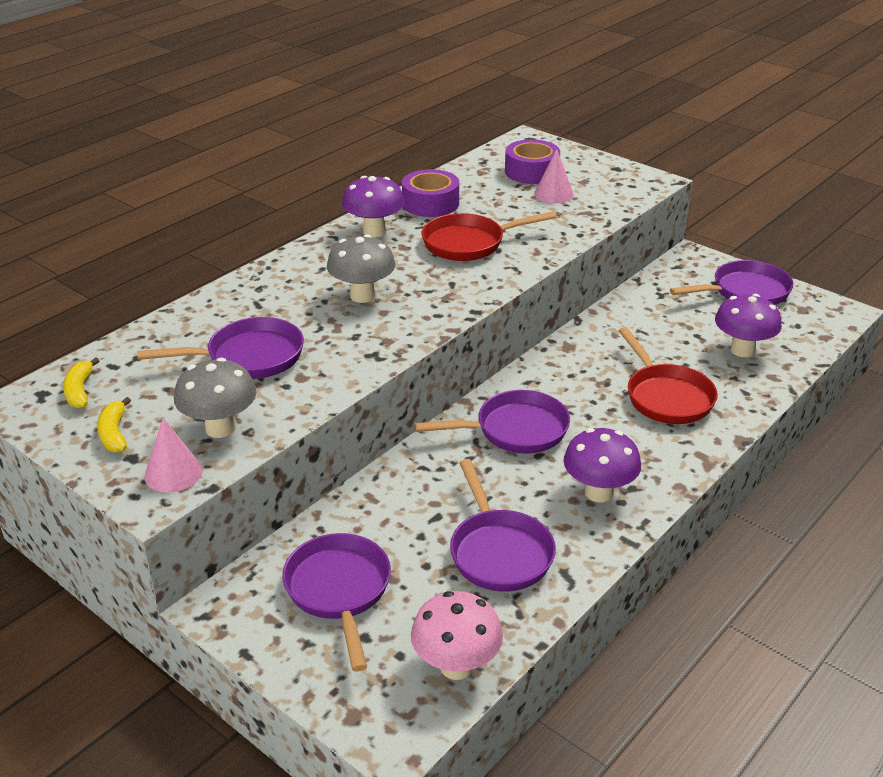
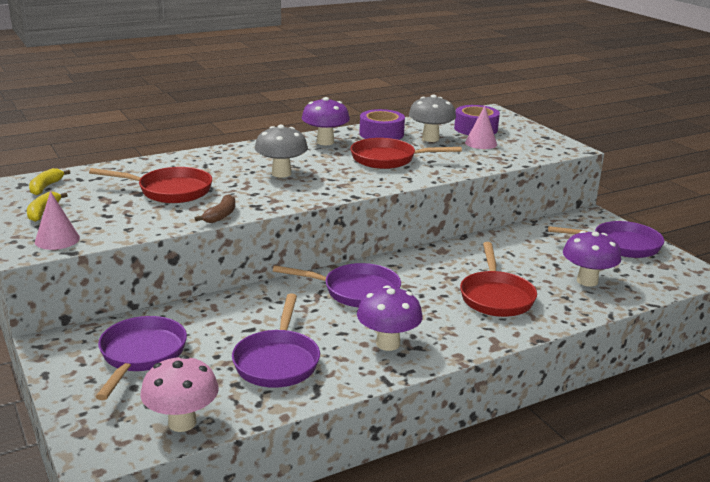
camera: 20 degrees right, 10 degrees down
purple pan [137,317,304,379] -> red pan [89,167,212,203]
grey mushroom [174,358,257,438] -> grey mushroom moved to [409,94,456,142]
none -> brown banana [195,194,235,223]

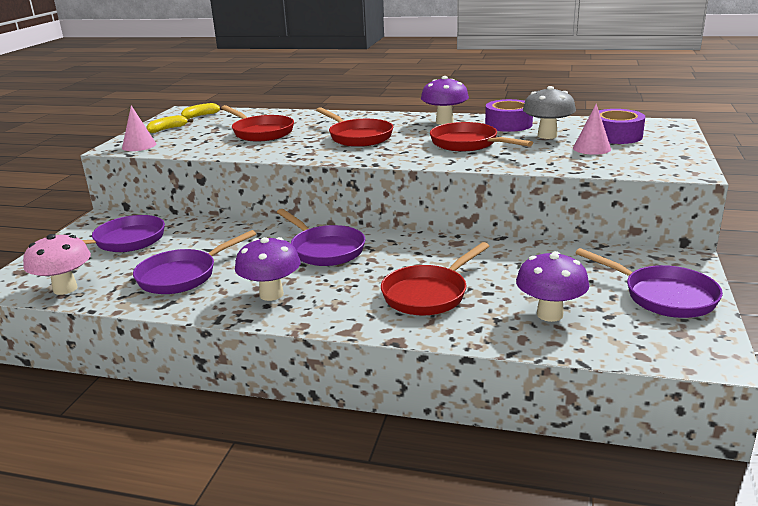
camera: 45 degrees right, 0 degrees up
brown banana [195,194,235,223] -> none
grey mushroom [255,125,308,178] -> red pan [316,107,393,147]

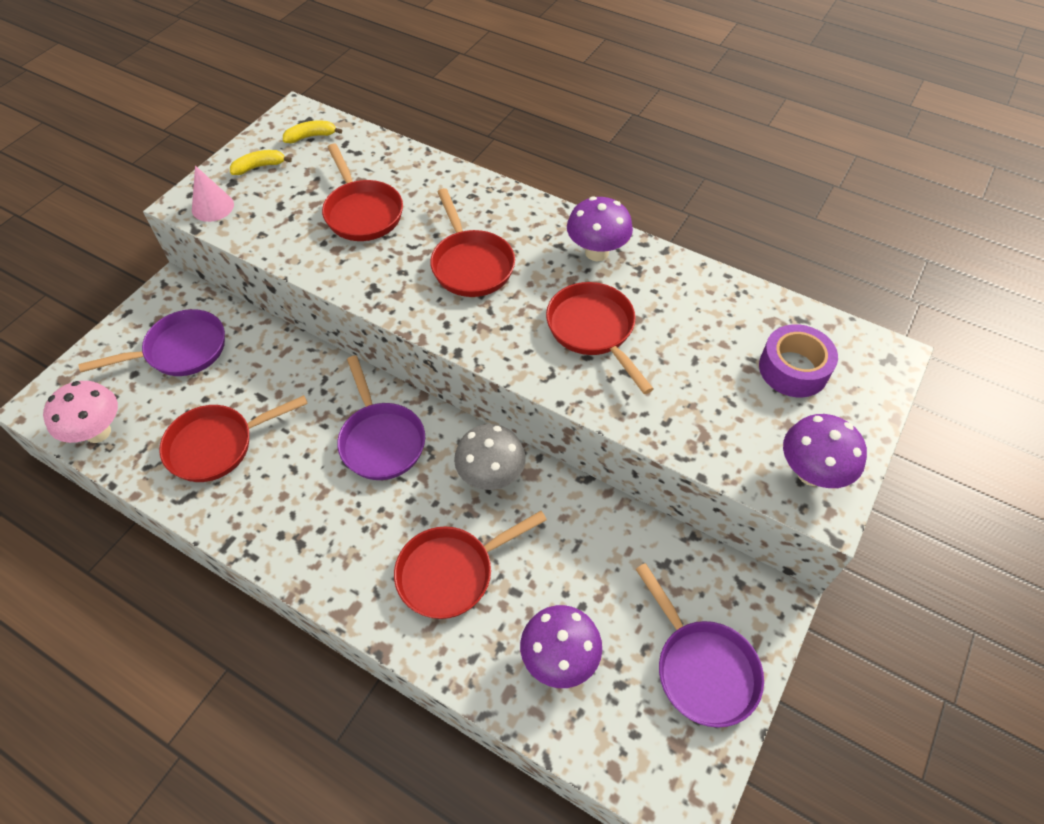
camera: 15 degrees right, 30 degrees up
purple pan [133,230,256,294] -> red pan [159,395,308,482]
purple mushroom [235,237,301,301] -> purple mushroom moved to [783,414,867,488]
purple tape [485,99,533,132] -> none
grey mushroom [523,86,576,139] -> grey mushroom moved to [454,424,526,490]
pink cone [573,104,611,155] -> none

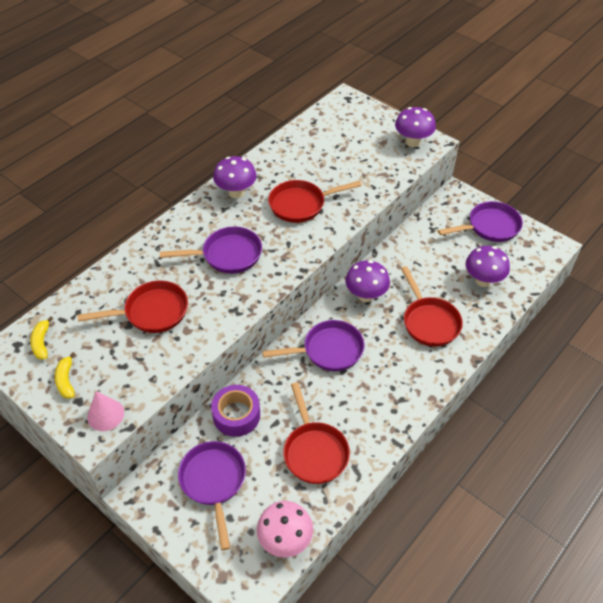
camera: 80 degrees left, 5 degrees down
red pan [430,188,515,297] -> purple pan [160,226,262,274]
grey mushroom [454,424,526,490] -> purple mushroom [345,260,390,302]
purple tape [759,324,838,397] -> purple tape moved to [211,385,260,437]

